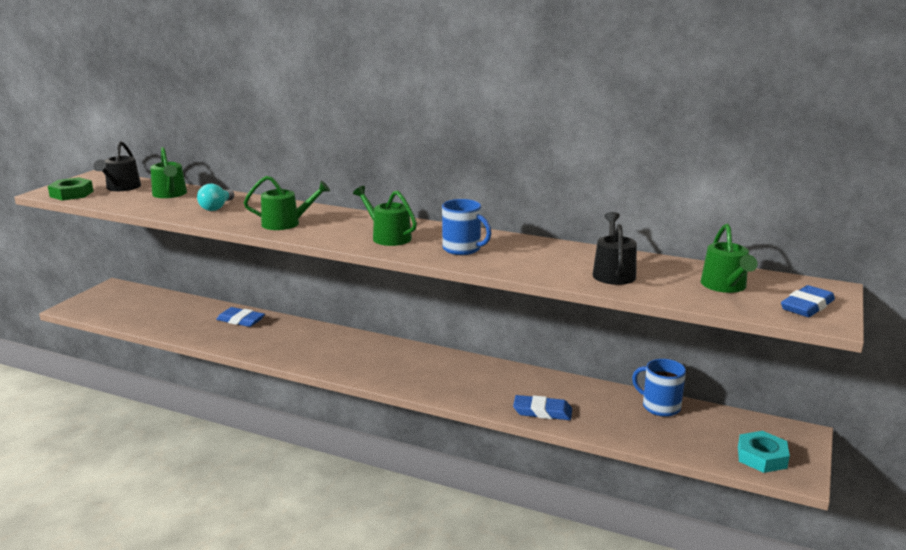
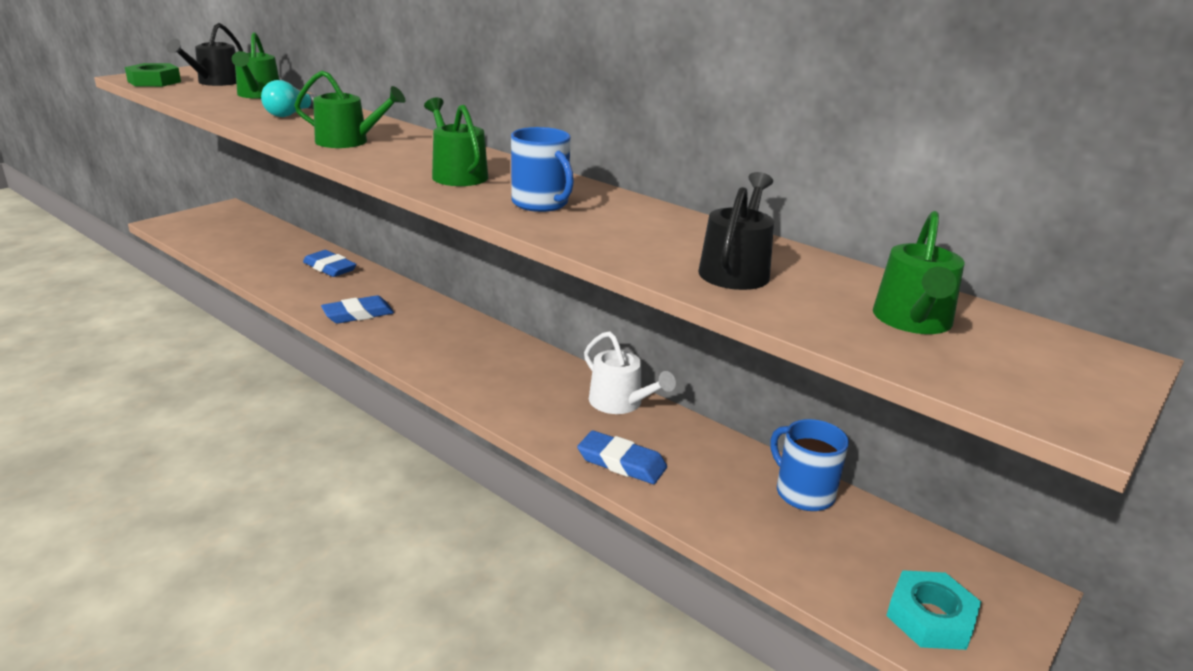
camera: 15 degrees right, 5 degrees up
blue eraser [781,285,835,317] -> blue eraser moved to [321,295,394,324]
none -> white watering can [584,331,676,414]

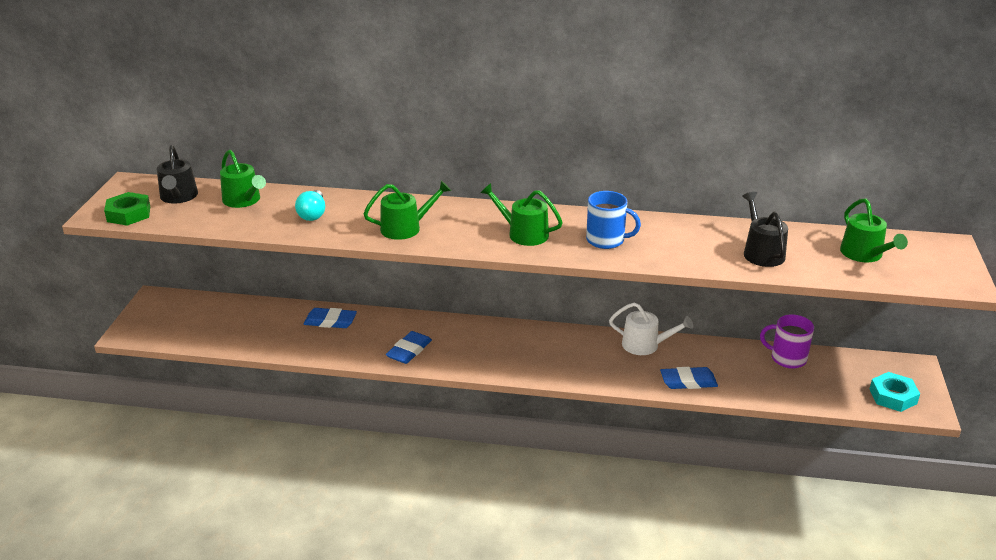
camera: 30 degrees left, 5 degrees up
blue mug [770,419,849,511] -> purple mug [760,314,814,369]

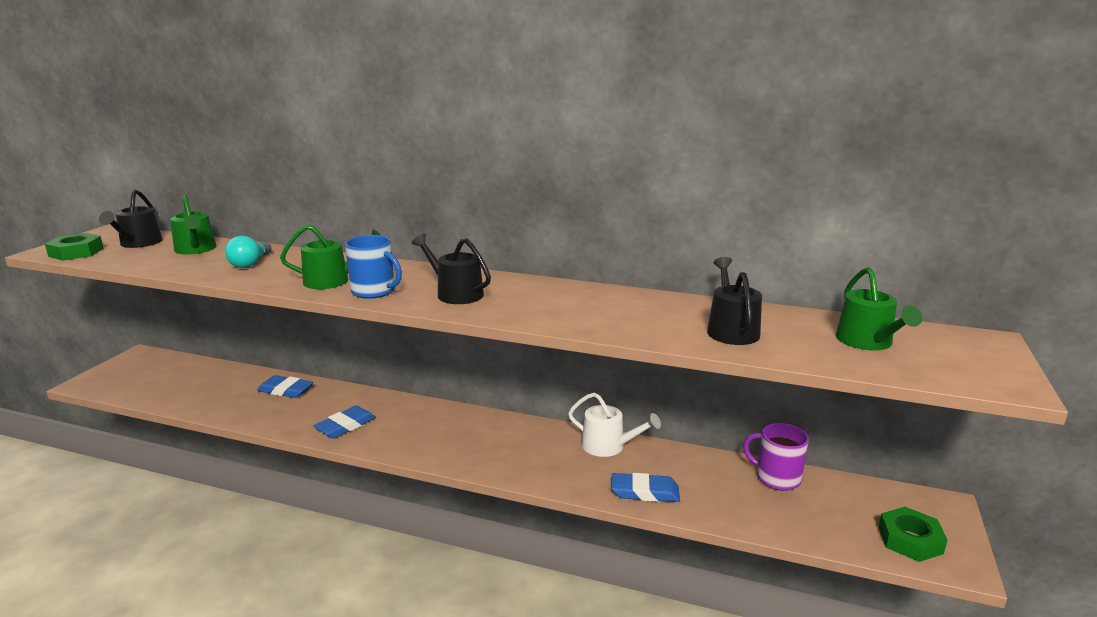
camera: 10 degrees right, 10 degrees down
green watering can [480,183,563,246] -> black watering can [412,234,491,304]
blue mug [586,191,641,249] -> blue mug moved to [345,235,402,299]
turquoise nut [869,372,920,412] -> green nut [878,507,947,562]

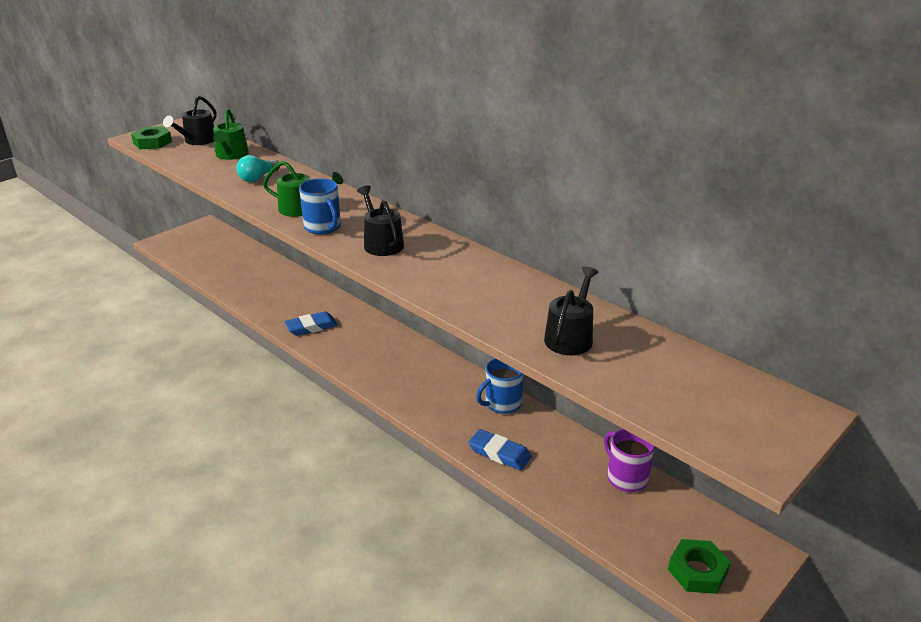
camera: 25 degrees right, 10 degrees up
blue eraser [257,375,313,398] -> none
white watering can [568,393,661,457] -> blue mug [476,358,524,414]
green watering can [836,267,923,350] -> none

